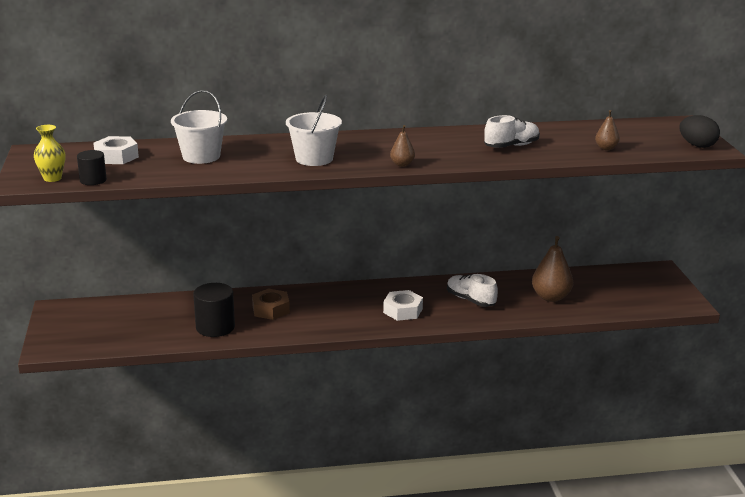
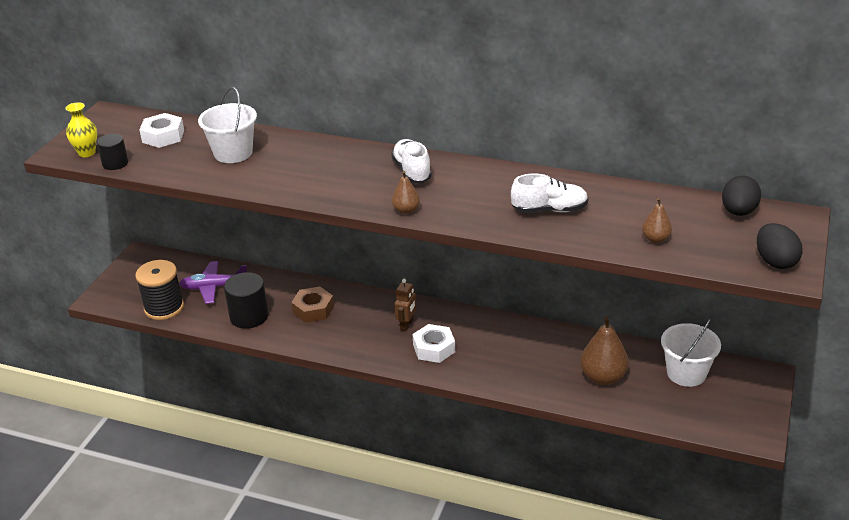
camera: 30 degrees right, 10 degrees up
white bucket [286,95,342,166] -> white bucket moved to [661,318,721,387]
white shoe [447,274,498,307] -> white shoe moved to [391,139,432,183]
none -> black spool [136,260,184,320]
none -> purple plane [179,261,247,304]
none -> brown robot [394,279,417,331]
none -> black egg [722,176,761,216]

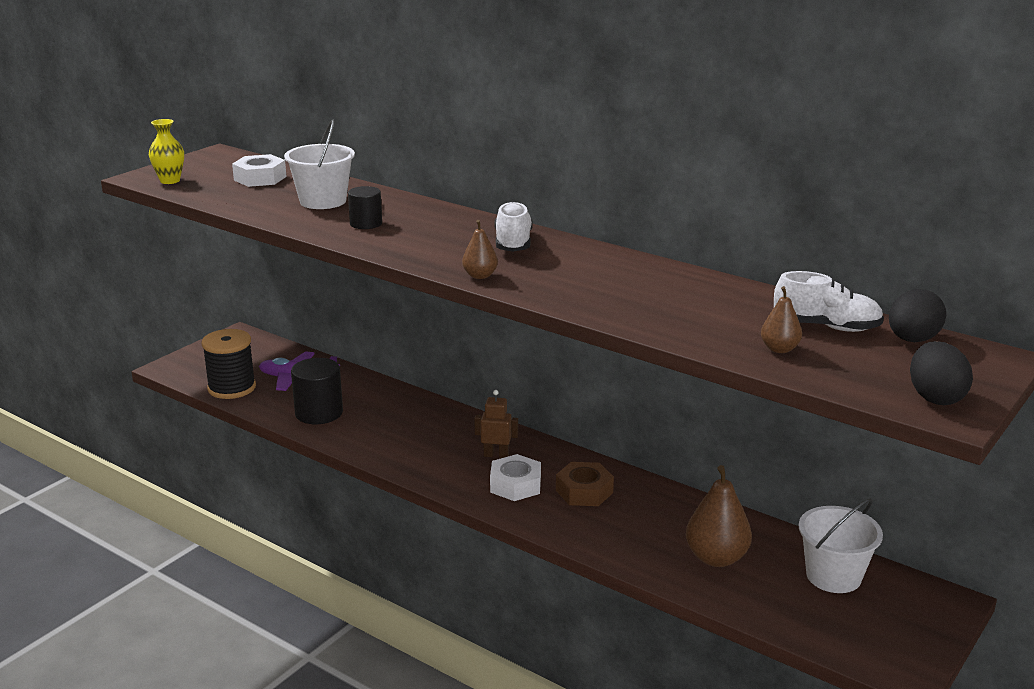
camera: 15 degrees right, 10 degrees down
black cylinder [97,134,128,170] -> black cylinder moved to [348,186,382,229]
brown nut [291,286,334,323] -> brown nut moved to [556,462,614,506]
brown robot [394,279,417,331] -> brown robot turned 120 degrees counterclockwise [474,390,518,458]
white shoe [511,173,588,213] -> white shoe moved to [774,271,884,332]

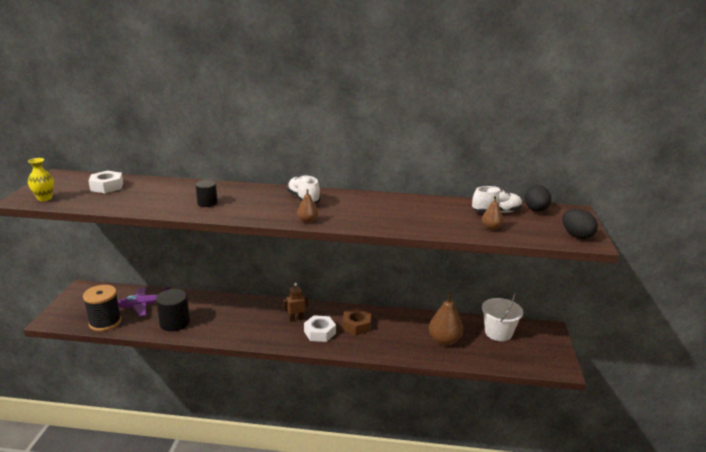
camera: 30 degrees left, 0 degrees up
white bucket [284,119,355,209] -> none

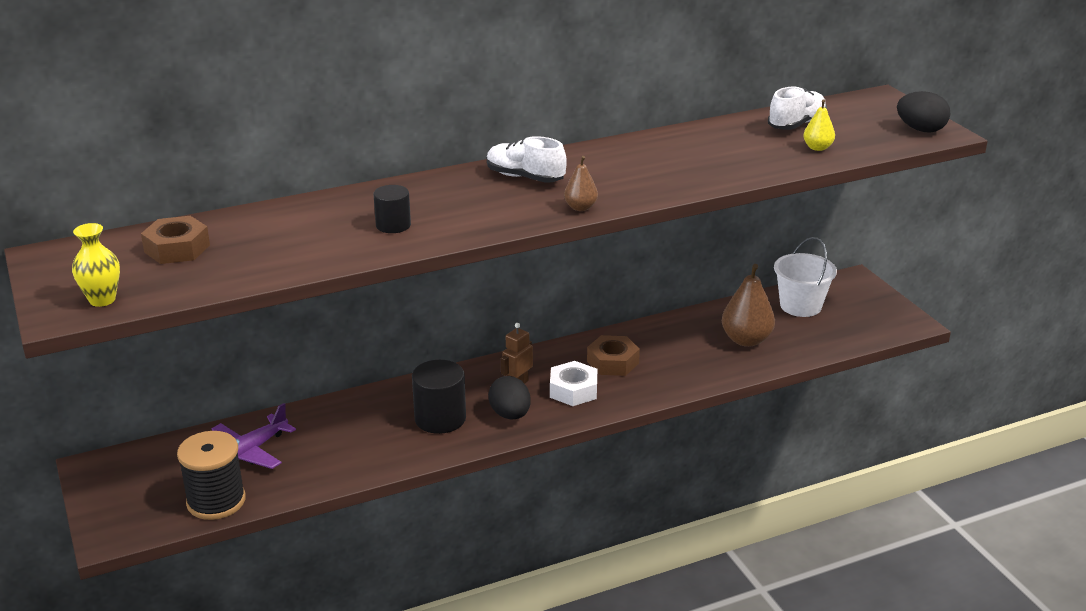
camera: 30 degrees left, 5 degrees up
white nut [88,171,123,193] -> brown nut [141,216,210,264]
black cylinder [156,289,190,331] -> black cylinder moved to [412,360,466,434]
brown pear [482,196,503,230] -> yellow pear [803,99,835,151]
black egg [524,185,551,212] -> black egg moved to [488,376,531,420]

